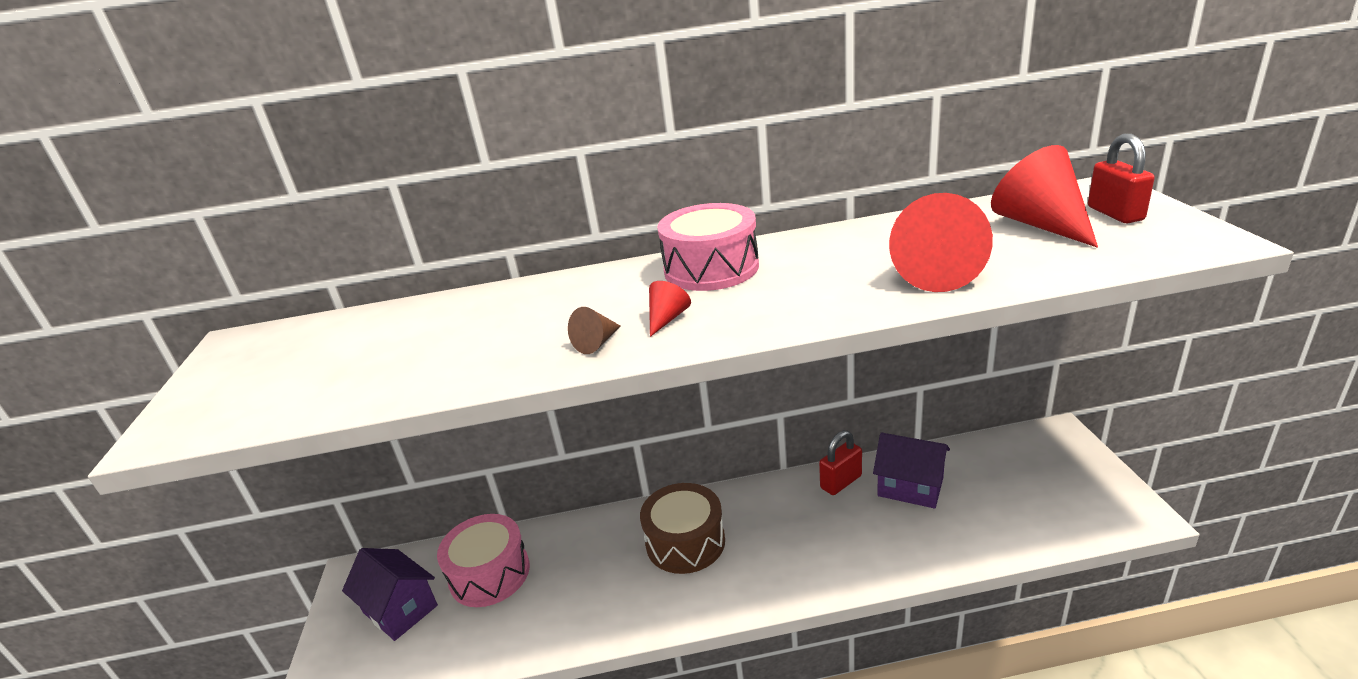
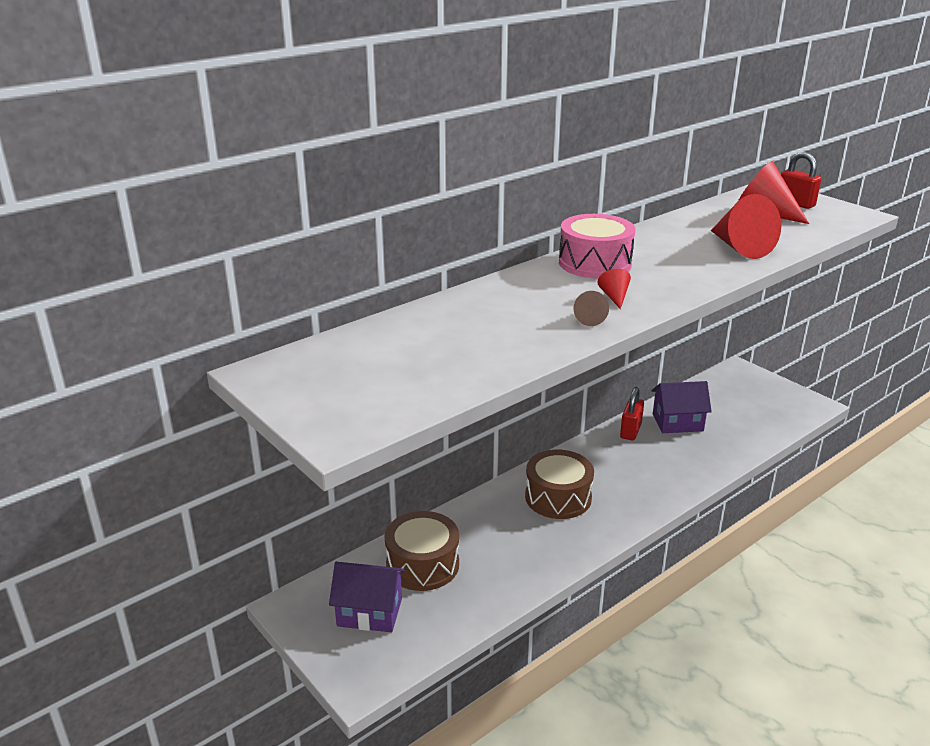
camera: 35 degrees left, 0 degrees up
pink drum [437,514,530,607] -> brown drum [385,511,459,591]

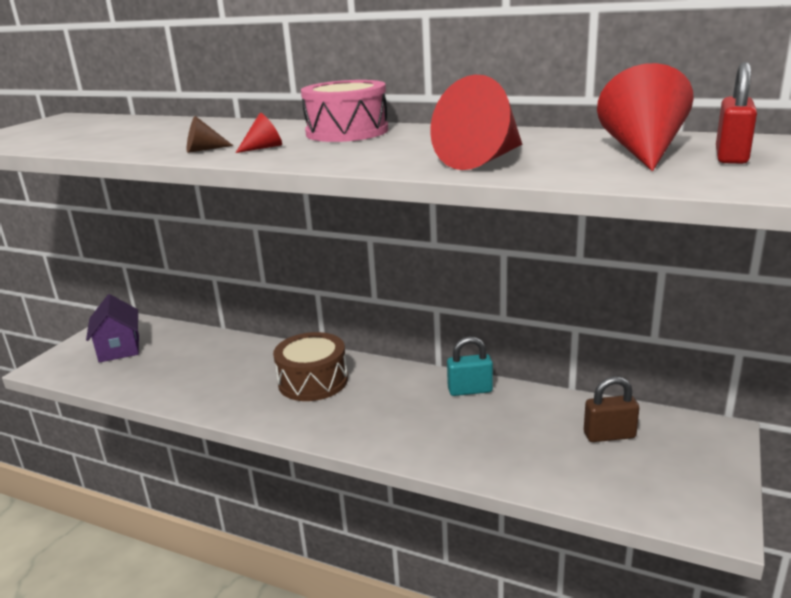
camera: 65 degrees right, 5 degrees down
brown drum [385,511,459,591] -> none
red padlock [620,387,644,440] -> turquoise padlock [447,336,493,396]
purple house [652,381,712,433] -> none
none -> brown padlock [584,376,639,442]

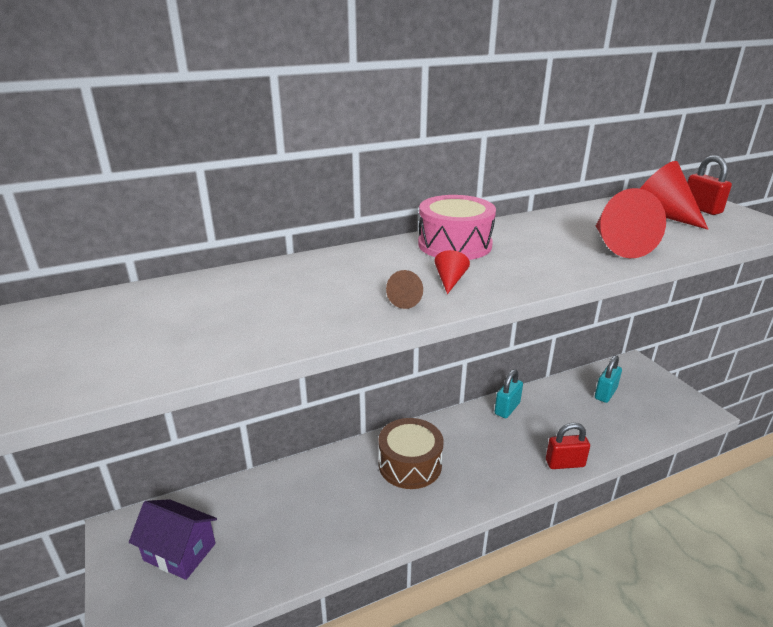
camera: 50 degrees left, 5 degrees up
brown padlock [584,376,639,442] -> turquoise padlock [595,355,622,403]
none -> red padlock [546,423,590,469]

